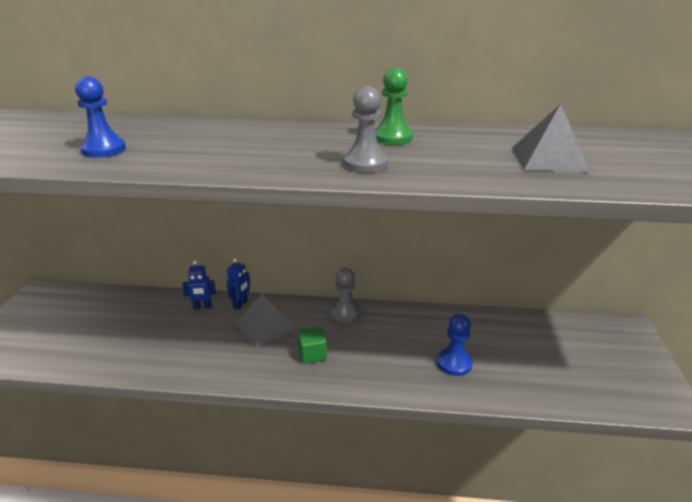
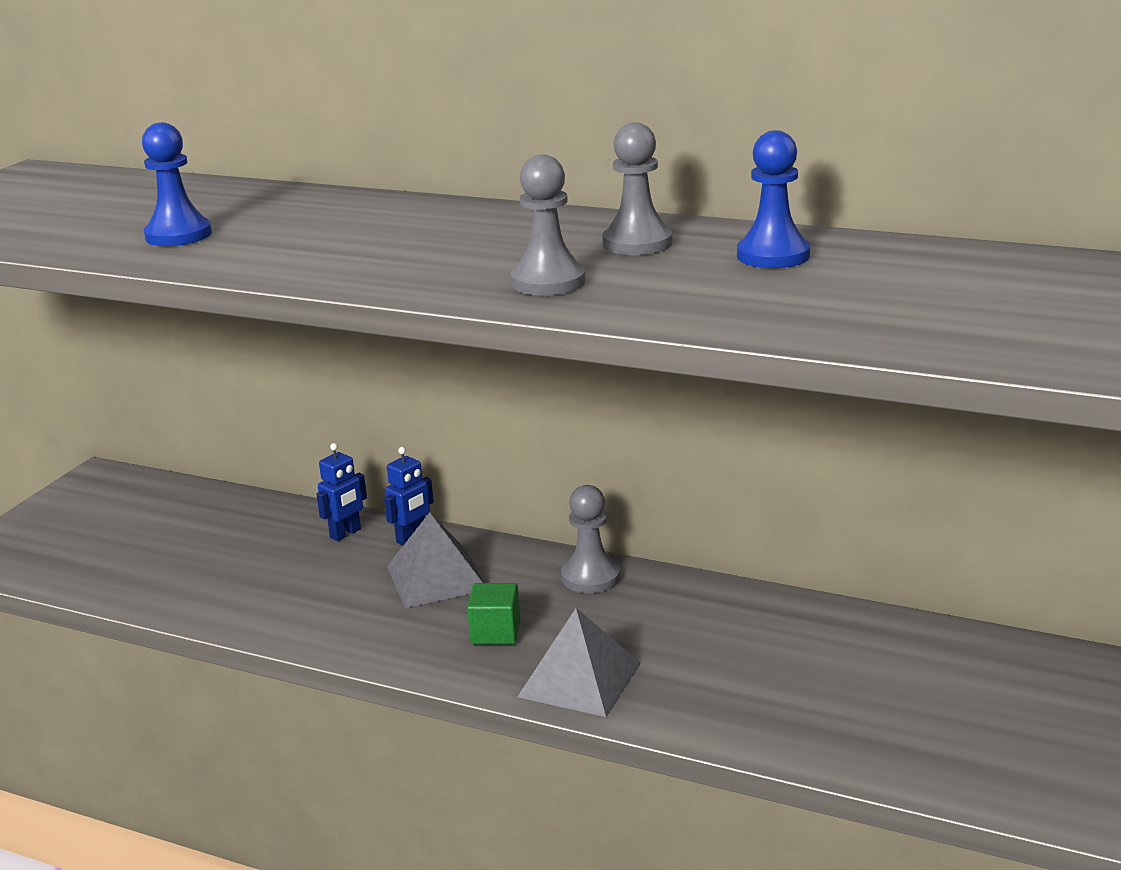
camera: 20 degrees right, 5 degrees down
blue robot [182,260,216,310] -> blue robot turned 60 degrees counterclockwise [316,443,367,541]
green pawn [375,68,413,145] -> grey pawn [602,122,673,255]
blue pawn [437,314,472,376] -> blue pawn moved to [737,130,810,268]
grey pyramid [512,104,590,172] -> grey pyramid moved to [517,608,641,717]

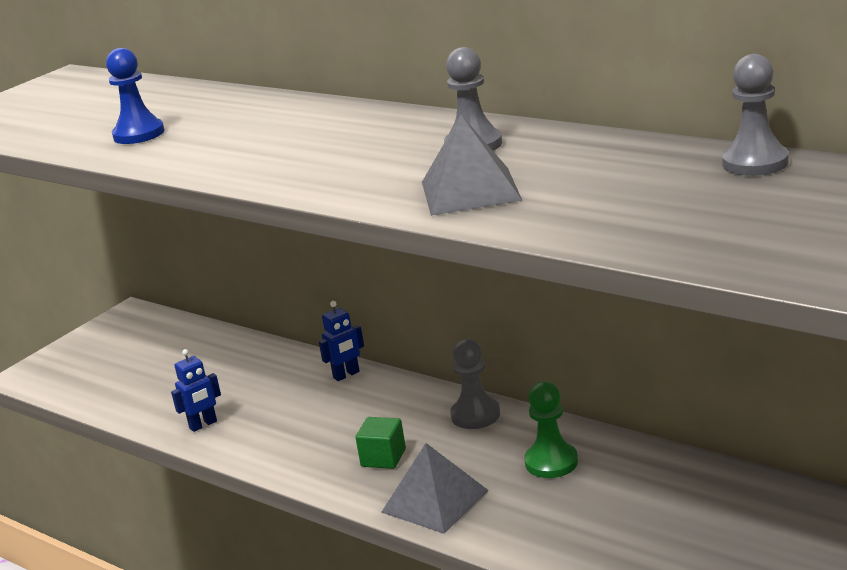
camera: 15 degrees right, 0 degrees up
blue robot [316,443,367,541] -> blue robot moved to [171,349,221,432]
grey pyramid [387,512,484,608] -> grey pyramid moved to [422,115,522,216]
grey pawn [511,154,586,296] -> grey pawn moved to [722,54,789,176]
blue pawn [737,130,810,268] -> none
none -> green pawn [524,382,578,478]

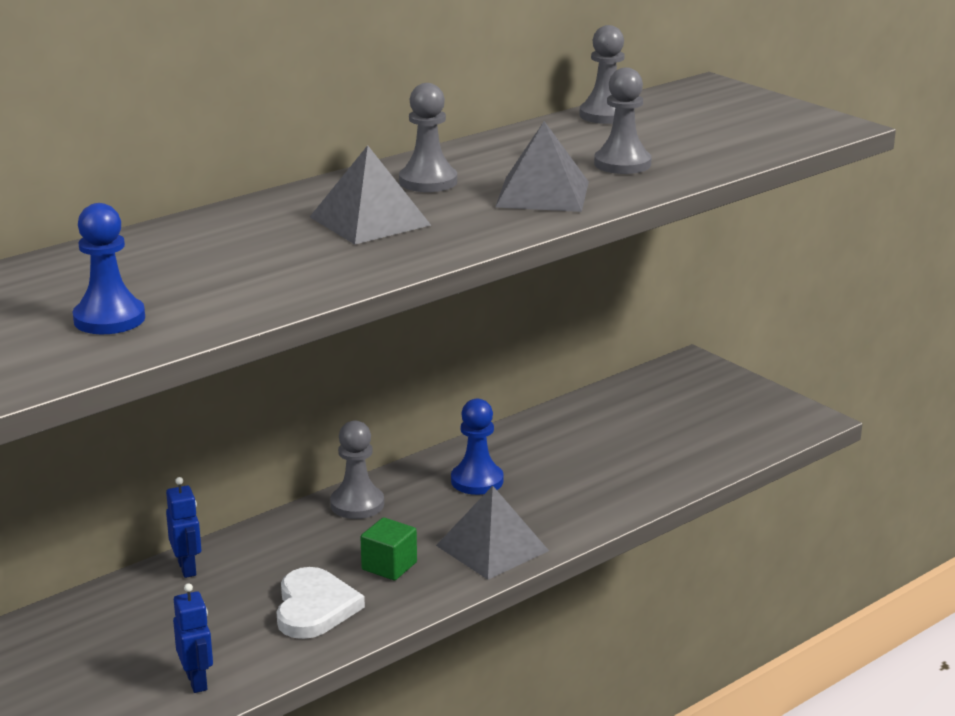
camera: 80 degrees left, 0 degrees up
green pawn [524,382,578,478] -> blue pawn [451,398,504,495]
none -> white heart [277,567,365,639]
none -> grey pyramid [310,145,431,244]
none -> grey pawn [594,67,651,174]

